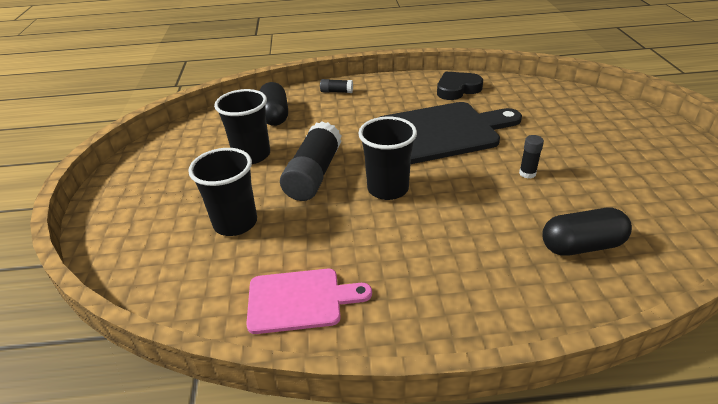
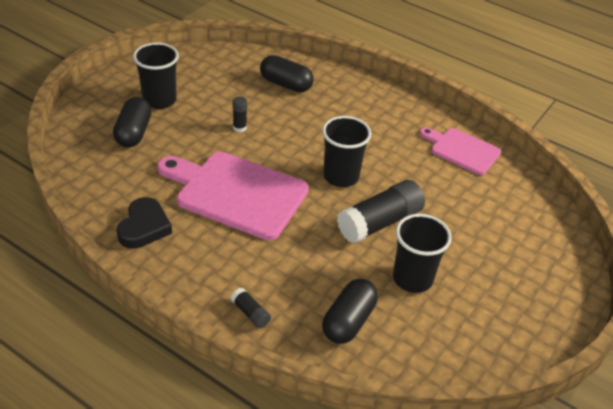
camera: 145 degrees left, 5 degrees up
black cup [188,148,257,236] -> black cup moved to [133,42,179,109]
black cutting board [380,102,522,164] -> pink cutting board [157,152,309,240]
black heart [437,72,483,100] -> black heart turned 90 degrees counterclockwise [117,197,172,249]
none -> black capsule [113,97,152,147]

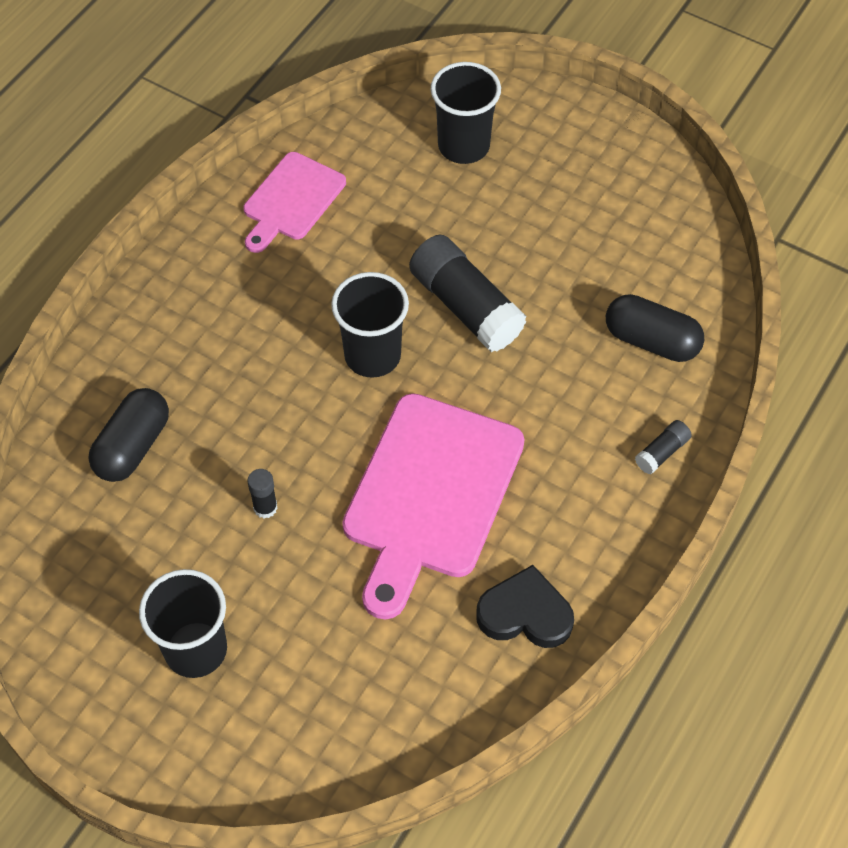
camera: 90 degrees left, 15 degrees up
black capsule [113,97,152,147] -> none
black cup [393,214,452,293] -> black cup moved to [431,62,501,164]

